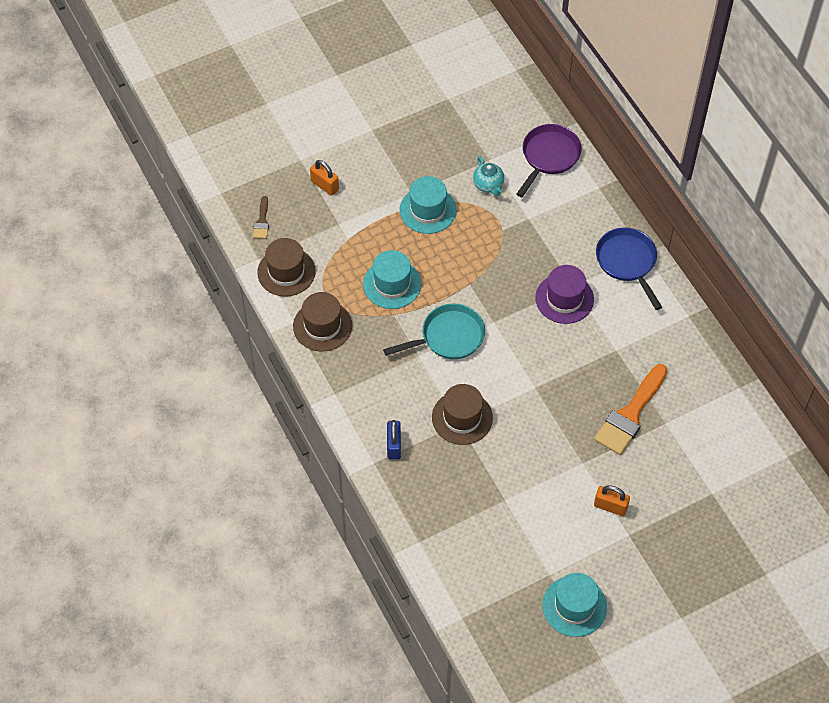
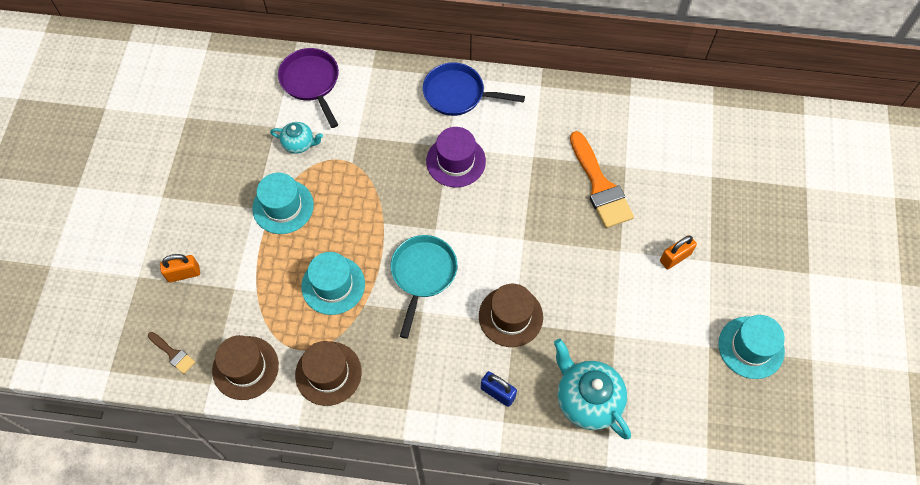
camera: 55 degrees left, 5 degrees up
none -> turquoise teapot [554,339,631,439]

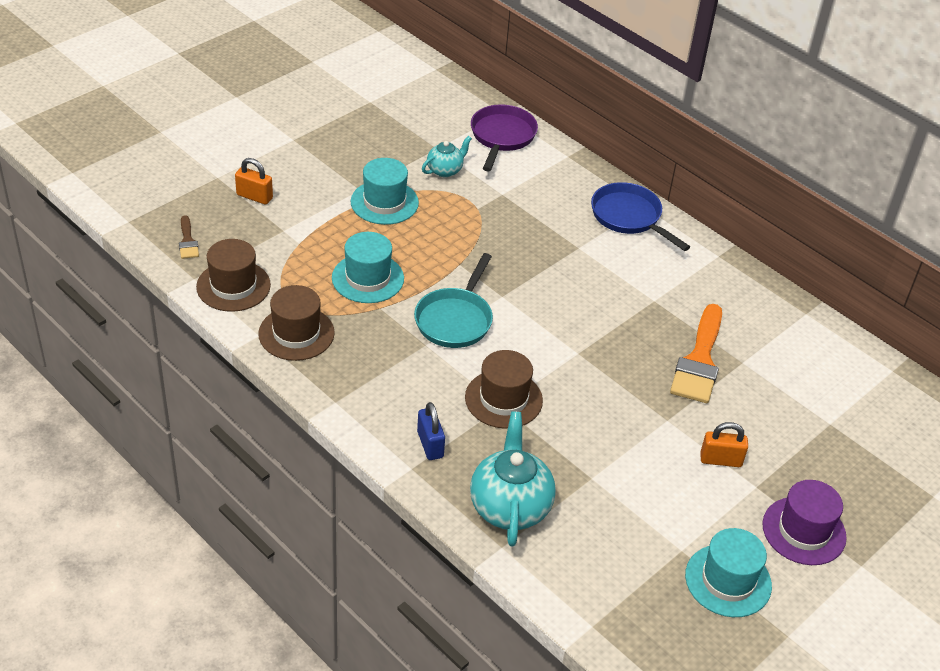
camera: 35 degrees right, 20 degrees down
turquoise teapot [270,122,323,154] -> turquoise teapot turned 90 degrees counterclockwise [422,136,472,177]
turquoise pan [391,235,457,339] -> turquoise pan turned 150 degrees clockwise [414,253,493,348]
purple hat [426,127,486,187] -> purple hat moved to [762,480,847,565]

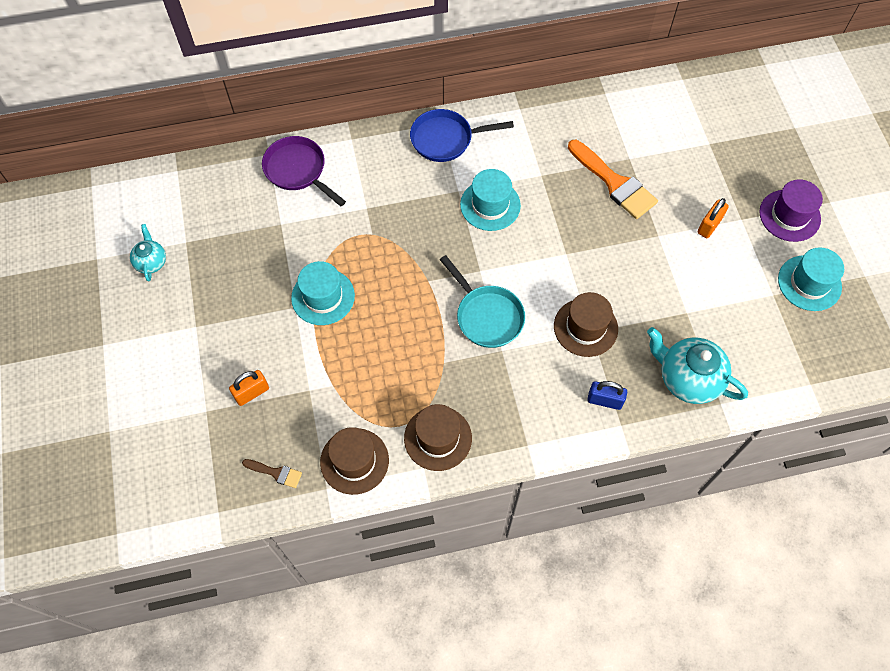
camera: 55 degrees left, 20 degrees up
turquoise hat [332,232,404,303] -> turquoise hat moved to [460,169,521,231]
turquoise teapot [422,136,472,177] -> turquoise teapot moved to [130,224,166,282]

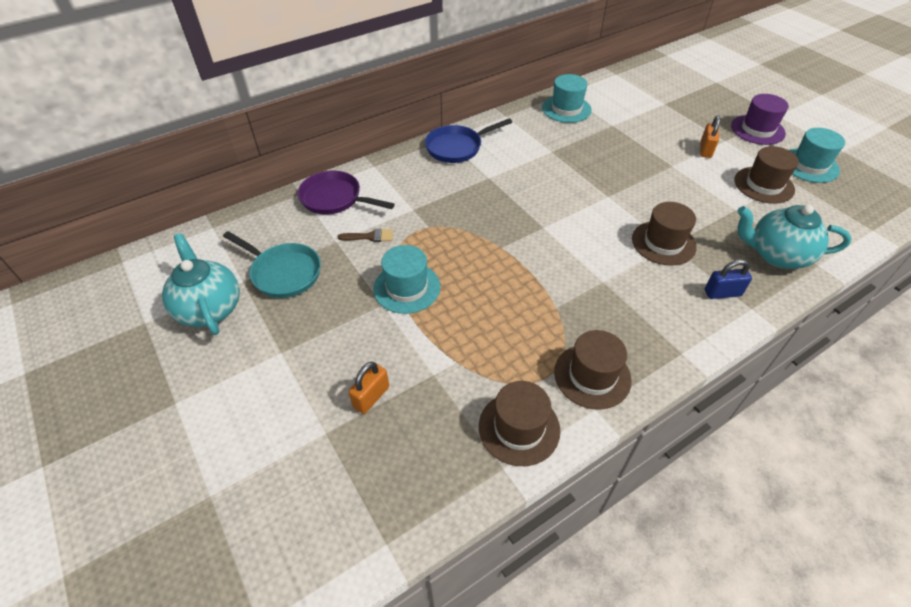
camera: 20 degrees left, 15 degrees down
turquoise teapot [130,224,166,282] -> turquoise teapot [162,233,240,335], size x1.81
brown brush [242,459,302,488] -> brown brush moved to [338,229,393,242]
turquoise pan [440,255,525,348] -> turquoise pan moved to [223,231,321,298]
turquoise hat [460,169,521,231] -> turquoise hat moved to [542,74,592,123]
orange brush [568,140,658,219] -> none
none -> brown hat [735,146,799,204]

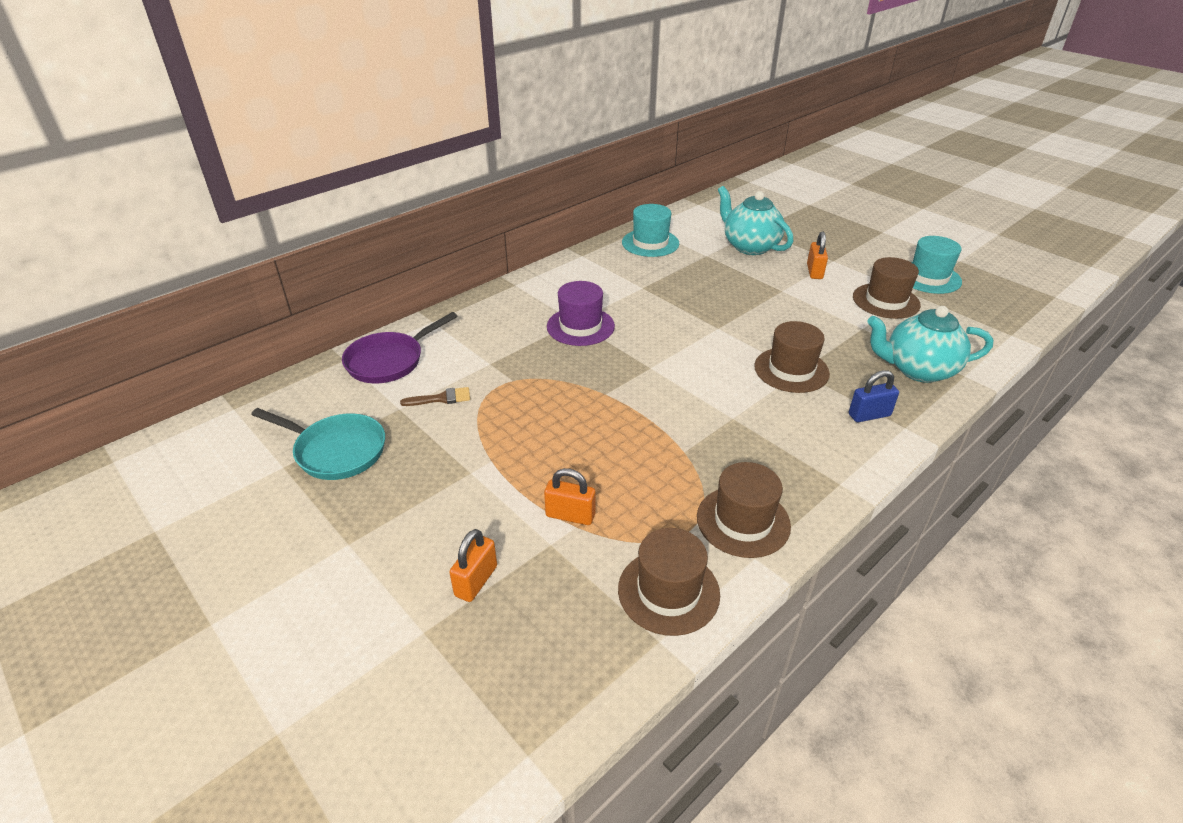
camera: 10 degrees left, 10 degrees down
turquoise teapot [162,233,240,335] -> turquoise teapot moved to [718,186,793,255]
purple pan [298,171,395,214] -> purple pan turned 60 degrees counterclockwise [342,312,457,383]
turquoise hat [373,245,441,314] -> none
blue pan [425,118,512,163] -> none
purple hat [731,94,789,145] -> purple hat moved to [547,281,615,346]
none -> orange padlock [544,468,596,525]

